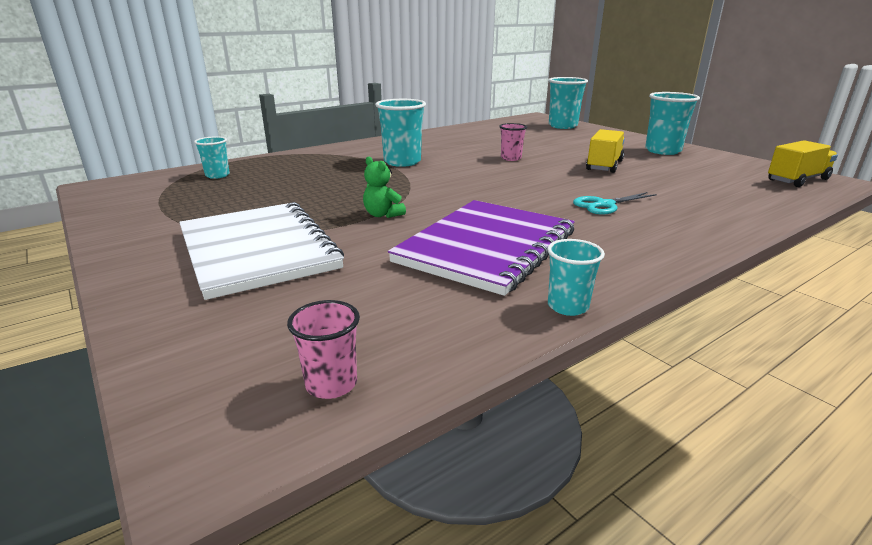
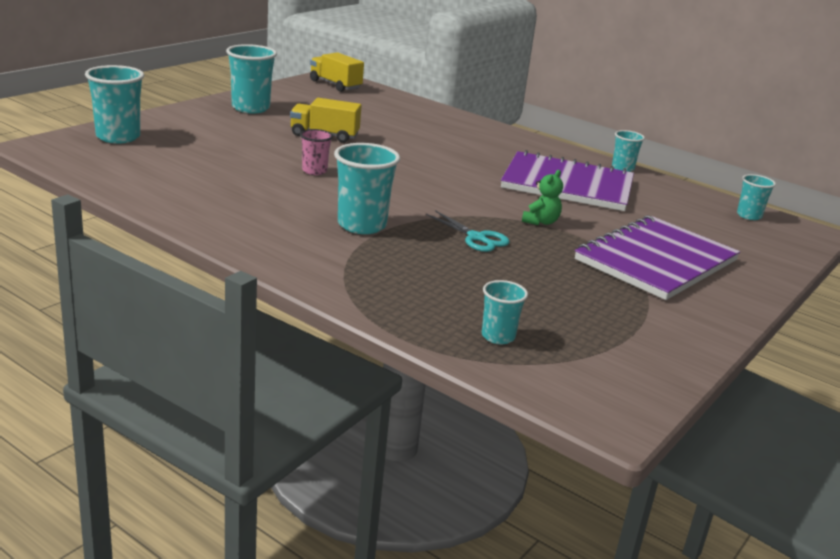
camera: 110 degrees left, 0 degrees up
white notebook [179,202,344,300] -> purple notebook [575,215,740,300]
pink cup [287,300,360,399] -> turquoise cup [737,174,776,220]
turquoise scissors [573,192,657,215] -> turquoise scissors moved to [426,210,510,252]

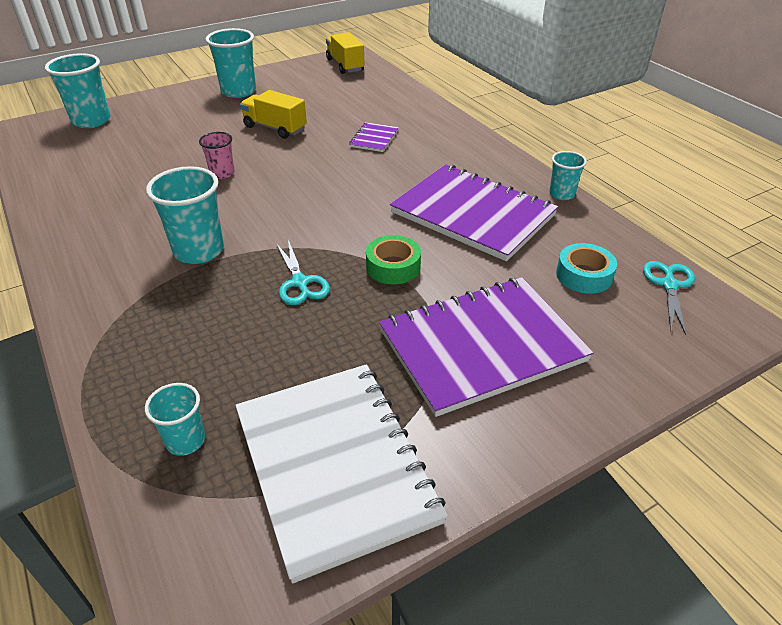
camera: 25 degrees right, 15 degrees up
green teddy bear [522,170,563,225] -> green tape [366,235,421,284]
turquoise cup [737,174,776,220] -> turquoise scissors [643,261,695,335]
none -> white notebook [235,364,448,584]
none -> purple notebook [349,122,399,152]
none -> turquoise tape [556,243,617,294]

